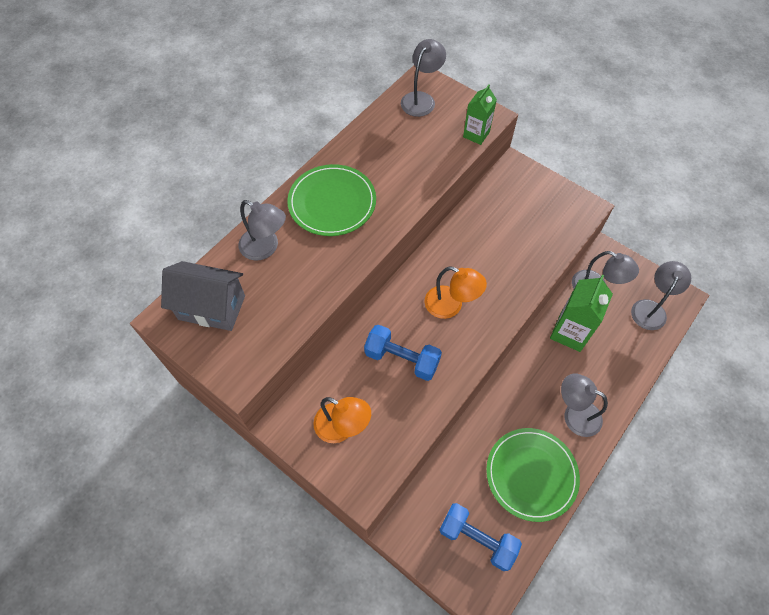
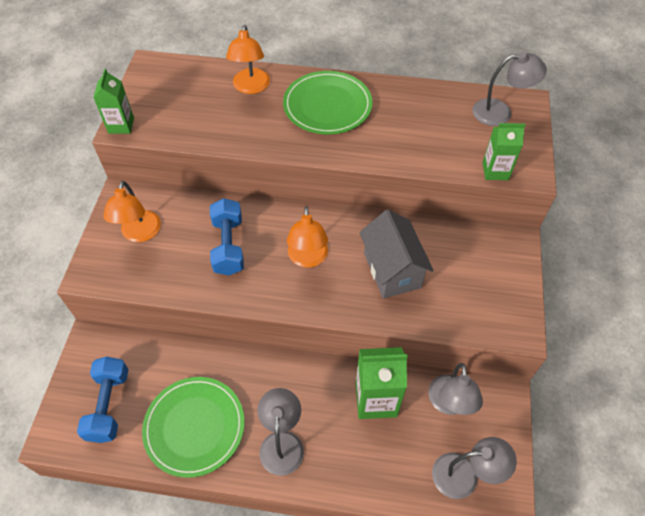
camera: 60 degrees right, 5 degrees down
grey house [161,261,245,331] -> grey house moved to [359,210,434,299]
grey lamp [238,200,286,261] -> orange lamp [226,25,270,94]
none -> green carton [93,69,134,134]

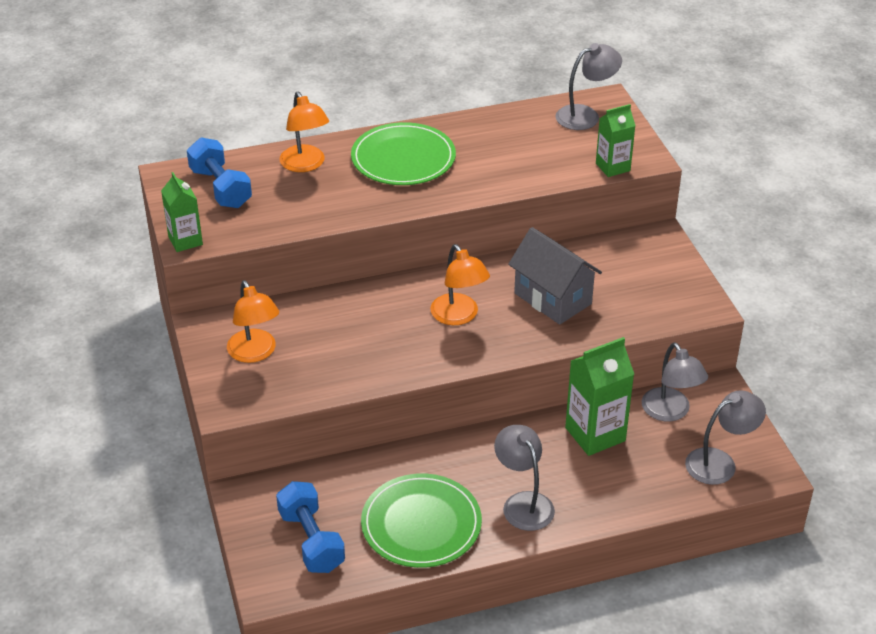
camera: 25 degrees left, 15 degrees down
blue dumbbell [210,198,244,276] -> blue dumbbell moved to [187,137,252,208]

